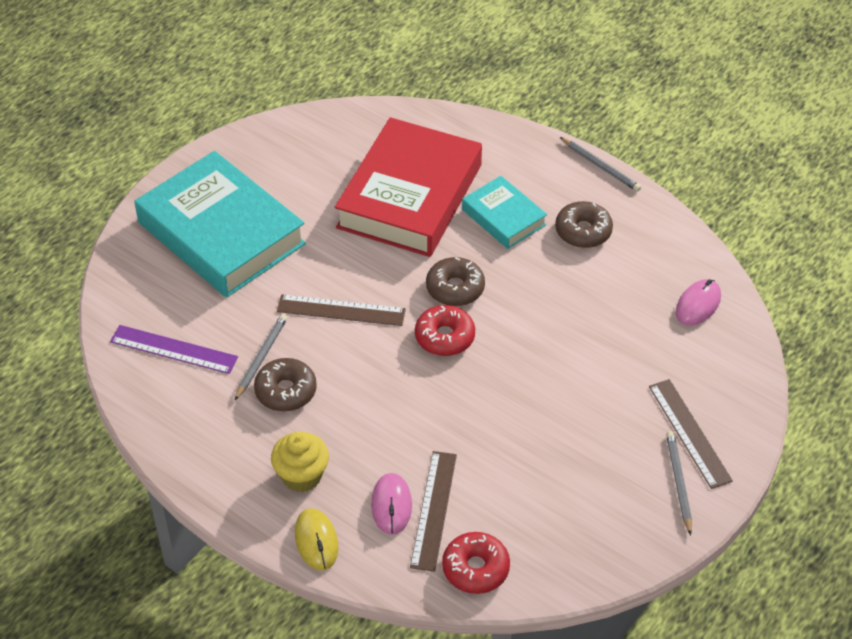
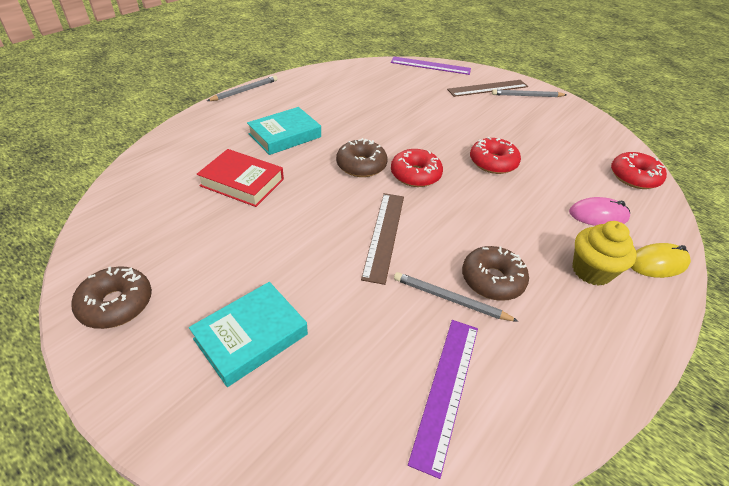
camera: 90 degrees left, 5 degrees down
turquoise book [134,151,306,298] -> turquoise book [189,282,308,387], size x0.51
red book [335,117,482,257] -> red book [197,149,284,207], size x0.51
brown ruler [410,451,457,572] -> none
brown donut [555,201,613,248] -> brown donut moved to [71,267,152,329]
pink mouse [676,279,721,325] -> none
none -> purple ruler [391,57,471,75]
none -> red donut [470,137,521,174]

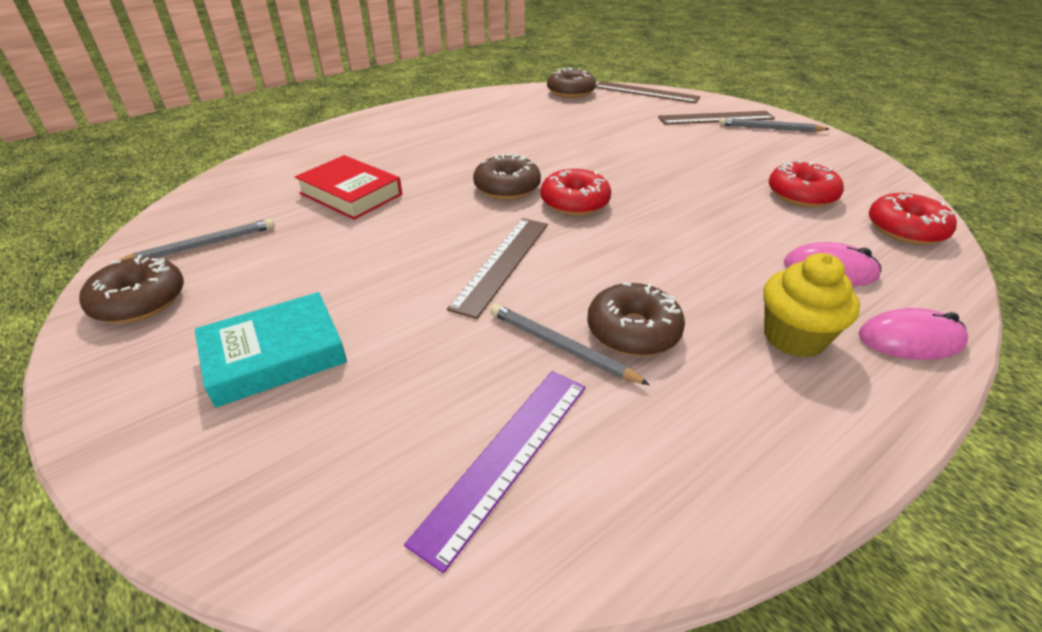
camera: 15 degrees right, 5 degrees down
grey pencil [207,75,277,101] -> grey pencil moved to [117,218,275,261]
turquoise book [247,107,321,155] -> none
purple ruler [391,57,471,75] -> brown ruler [596,81,700,103]
red donut [470,137,521,174] -> red donut moved to [769,160,844,208]
yellow mouse [631,243,691,278] -> pink mouse [858,308,968,360]
none -> brown donut [547,68,596,98]

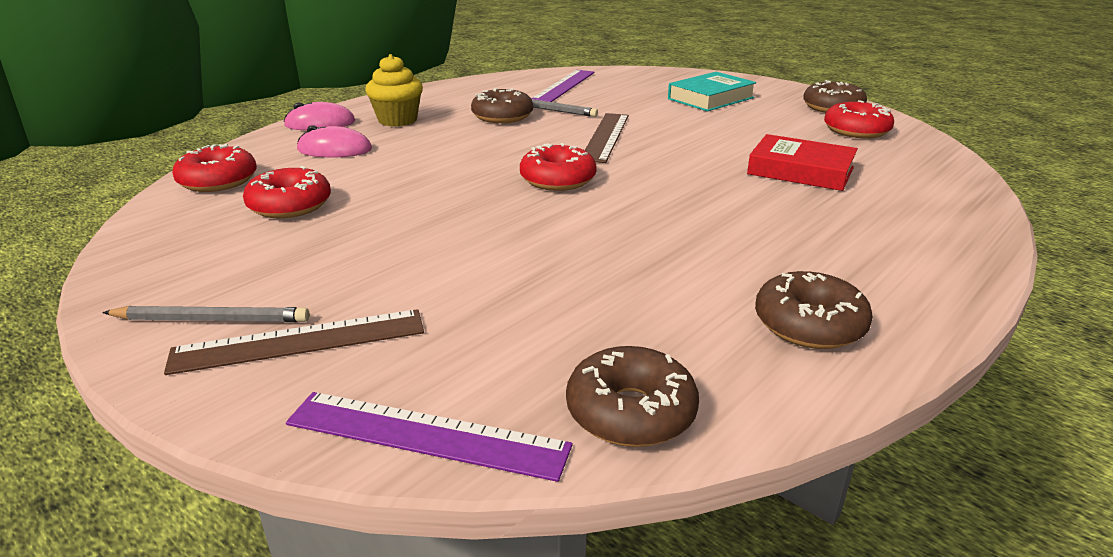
camera: 170 degrees right, 10 degrees down
grey pencil [117,218,275,261] -> red donut [824,100,894,138]
brown donut [473,153,541,200] -> brown donut moved to [755,271,873,349]
brown ruler [596,81,700,103] -> purple ruler [286,392,573,482]

